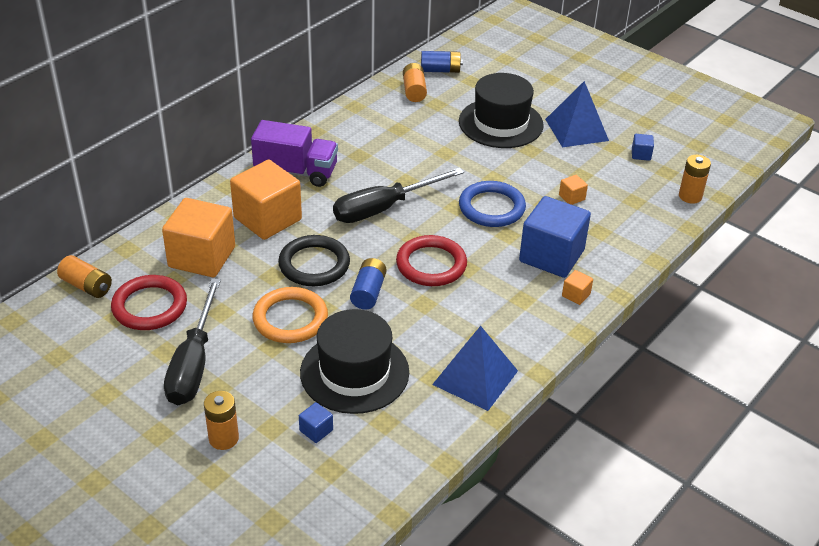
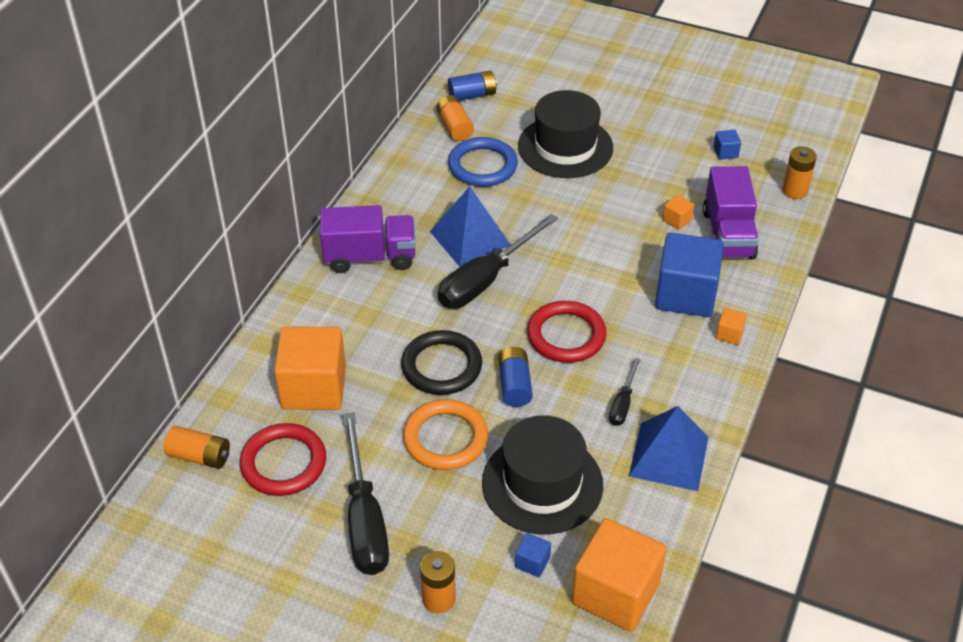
camera: 15 degrees left, 5 degrees up
orange cube [230,160,302,240] -> orange cube moved to [572,518,667,632]
blue ring [459,181,526,227] -> blue ring moved to [448,137,518,187]
blue pyramid [545,81,609,147] -> blue pyramid moved to [430,186,511,267]
none -> black screwdriver [609,358,641,426]
none -> purple truck [703,166,759,259]

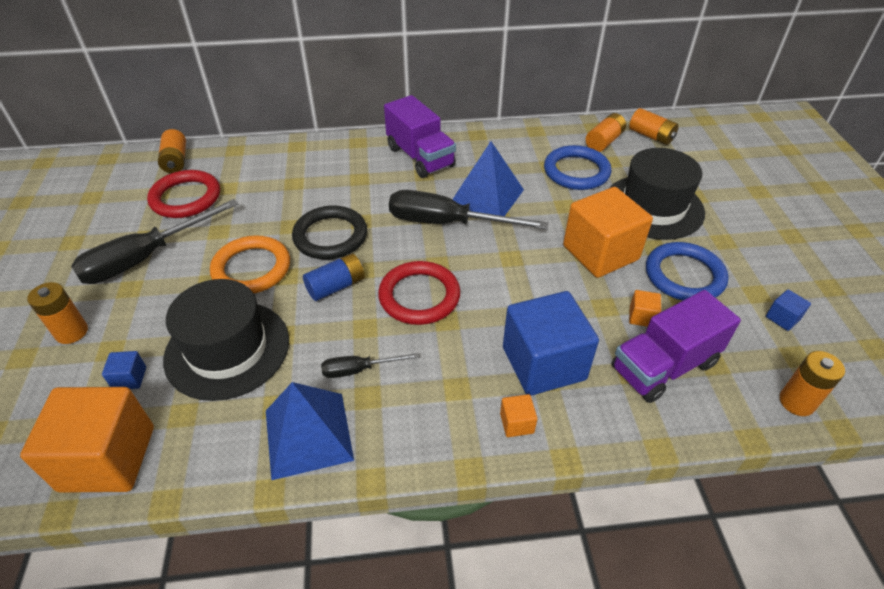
camera: 60 degrees right, 0 degrees up
orange cube [274,326,346,410] -> orange cube moved to [563,187,653,278]
blue battery [448,71,497,101] -> orange battery [629,108,679,145]
none -> blue ring [646,242,729,301]

